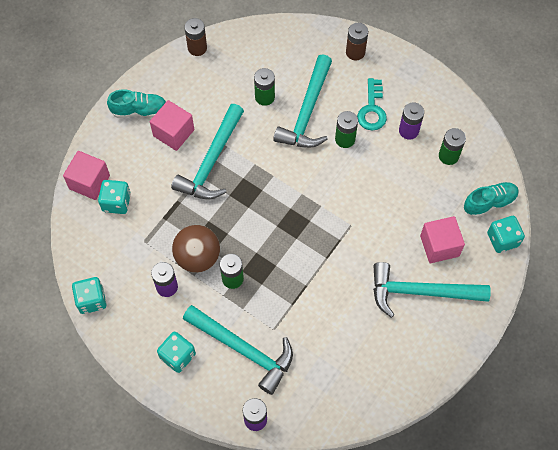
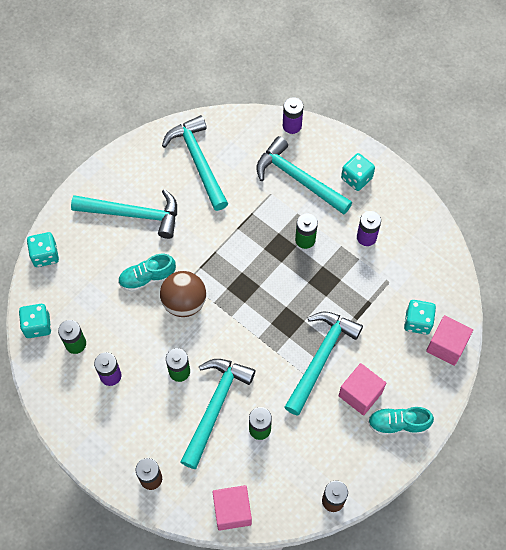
camera: 175 degrees left, 0 degrees up
turquoise dice [72,277,107,314] -> turquoise dice moved to [19,304,51,338]
brown ball [172,225,220,273] -> brown ball moved to [160,271,206,317]
turquoise key [357,78,387,131] -> none
pink cube [420,216,465,263] -> pink cube moved to [212,485,252,531]
turquoise shoe [464,182,519,218] -> turquoise shoe moved to [118,254,176,292]
none -> turquoise hammer [162,115,228,211]

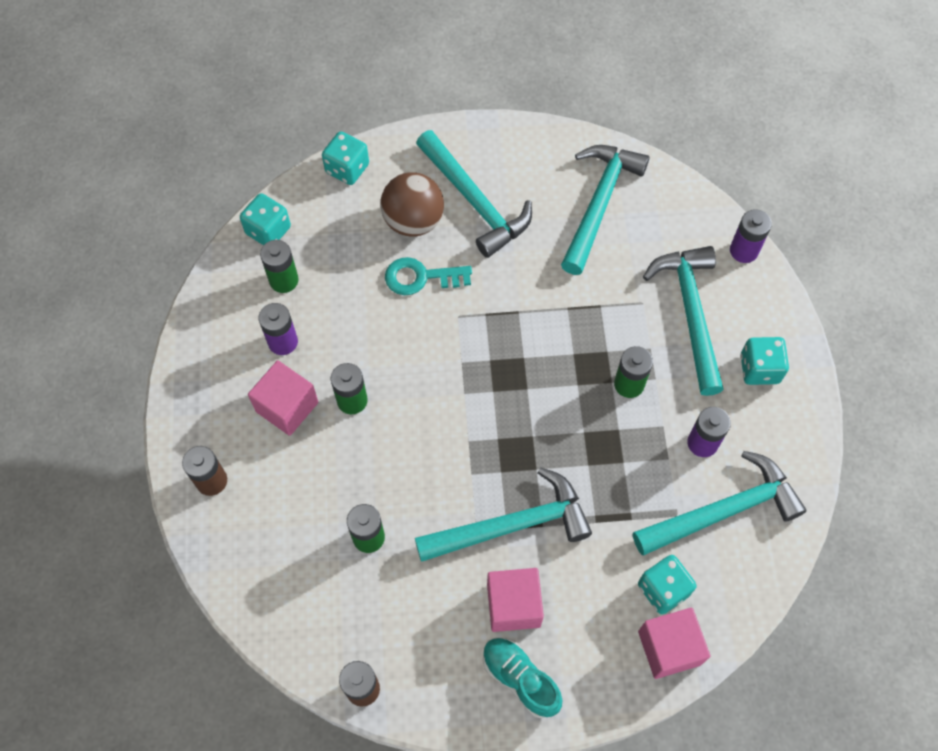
camera: 45 degrees right, 0 degrees up
turquoise shoe [118,254,176,292] -> turquoise key [385,257,472,295]
brown ball [160,271,206,317] -> brown ball moved to [380,172,444,237]
turquoise hammer [181,359,255,469] -> turquoise hammer moved to [633,451,807,555]
pink cube [212,485,252,531] -> pink cube moved to [248,360,318,436]

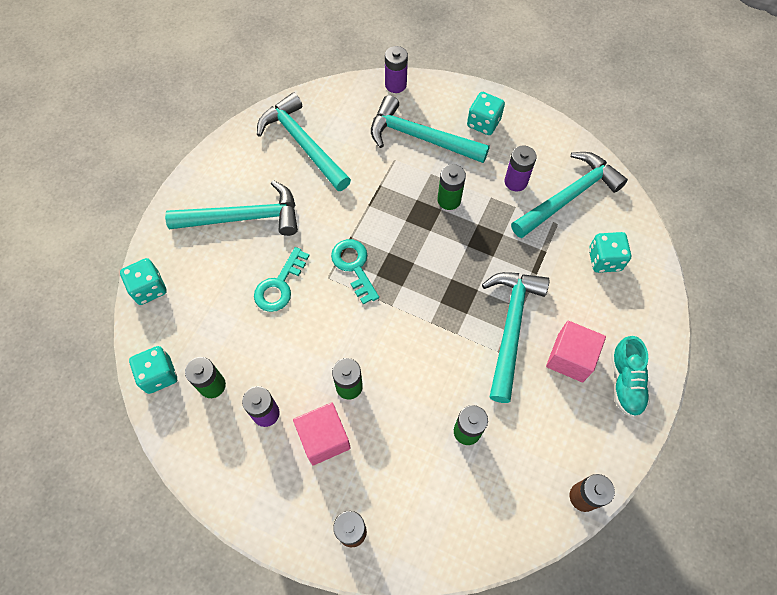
camera: 60 degrees left, 0 degrees up
brown ball [380,172,444,237] -> none
turquoise shoe [483,638,562,718] -> turquoise shoe turned 75 degrees counterclockwise [611,336,650,418]
turquoise hammer [633,451,807,555] -> turquoise hammer turned 45 degrees clockwise [511,152,628,238]
pink cube [638,608,711,679] -> none
none -> turquoise key [331,239,379,304]

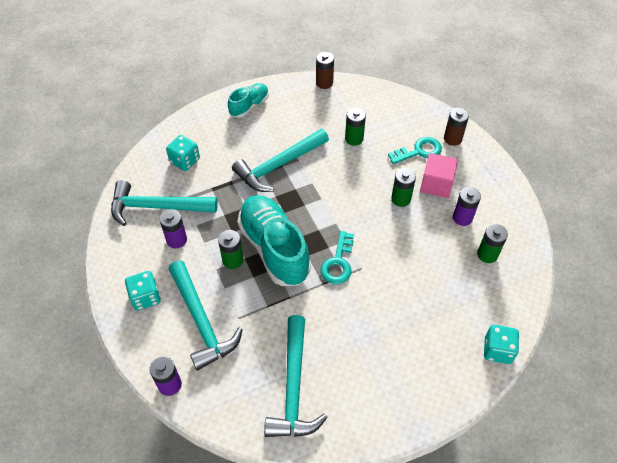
camera: 140 degrees left, 10 degrees down
turquoise dice [129,346,177,394] -> none
turquoise hammer [165,180,298,236] -> none
turquoise key [254,247,310,312] -> turquoise key moved to [388,137,442,164]
pink cube [546,321,606,382] -> none
none -> turquoise shoe [237,195,311,286]

